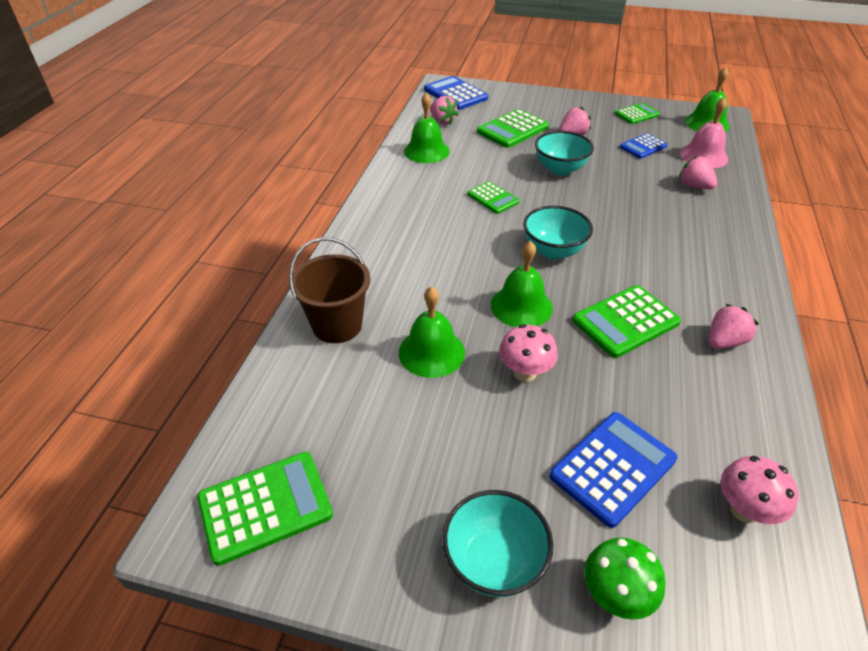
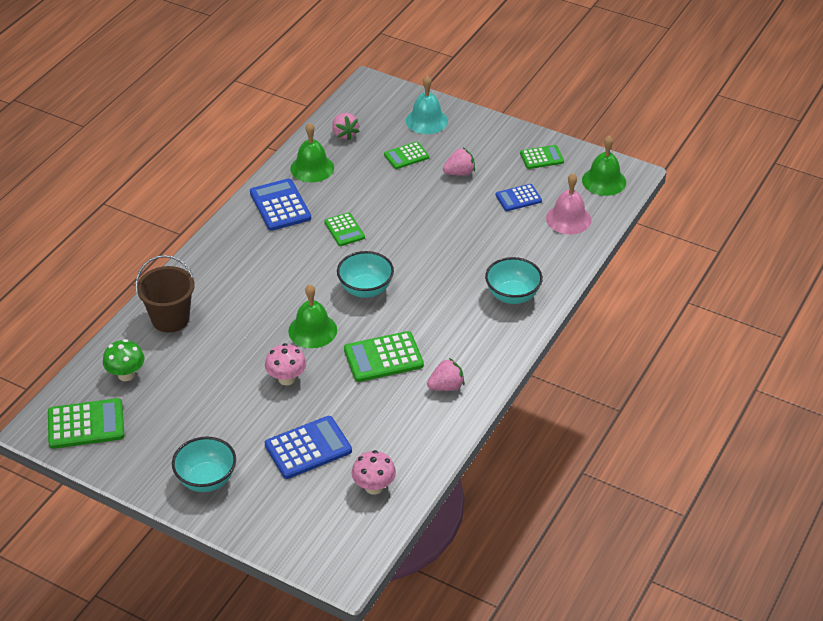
camera: 15 degrees right, 0 degrees up
green bell [399,286,465,378] -> none
blue calculator [424,76,488,110] -> blue calculator moved to [250,178,311,231]
green calculator [477,109,549,148] -> green calculator [384,142,429,169], size x0.63
turquoise bowl [535,131,594,175] -> turquoise bowl moved to [485,257,543,304]
green mushroom [585,537,665,620] -> green mushroom moved to [103,339,145,381]
pink strawberry [679,155,717,189] -> none
none -> turquoise bell [406,76,448,134]

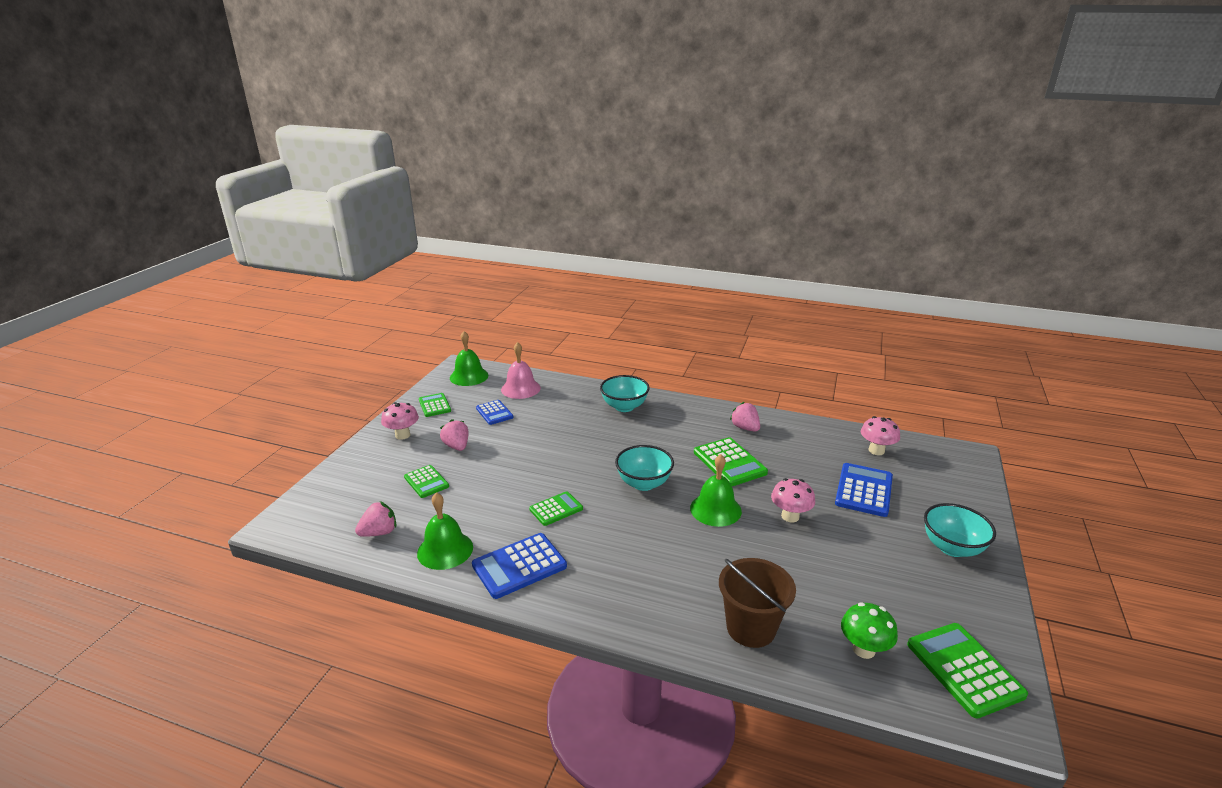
camera: 100 degrees left, 15 degrees down
blue calculator [265,416,352,479] -> blue calculator turned 60 degrees clockwise [835,463,893,517]
turquoise bell [406,76,448,134] -> none
none -> pink mushroom [381,402,419,440]

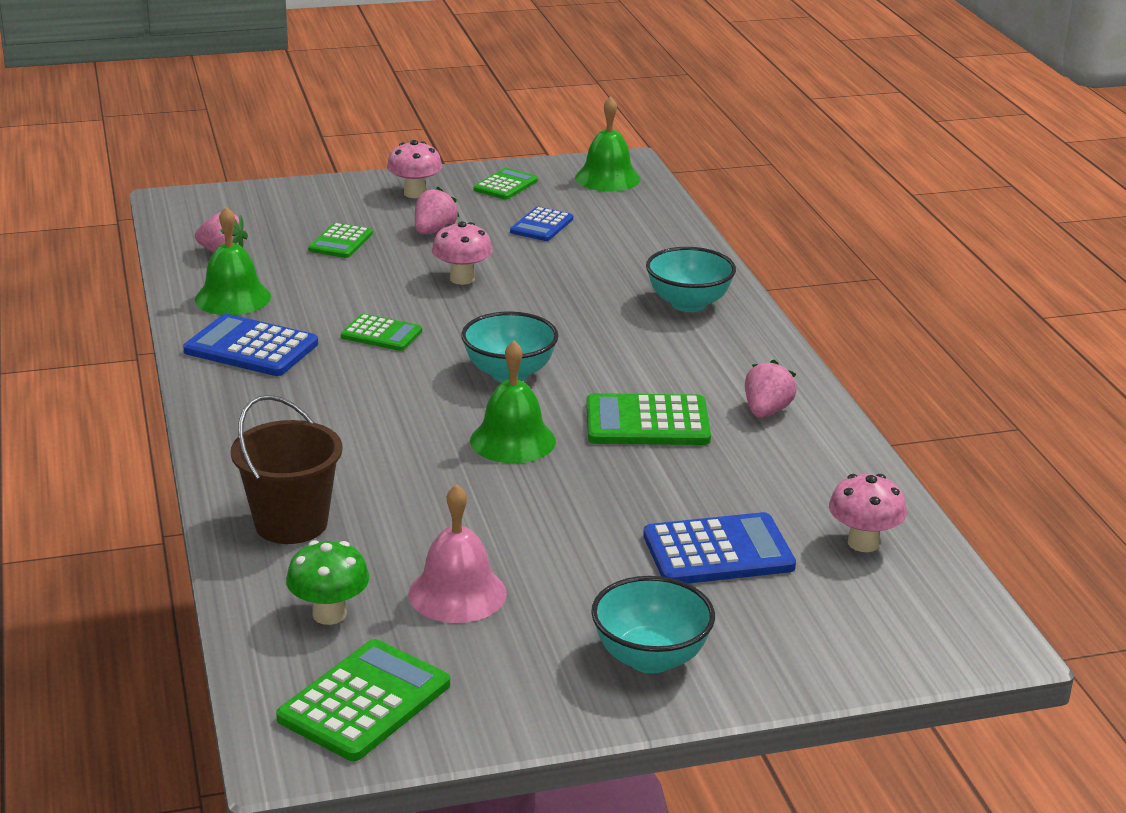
camera: 55 degrees right, 0 degrees up
pink bell [501,342,541,399] -> pink bell moved to [408,484,507,623]
green calculator [694,437,768,486] -> green calculator turned 60 degrees clockwise [586,393,711,445]
pink mushroom [771,478,815,522] -> pink mushroom moved to [432,221,493,285]

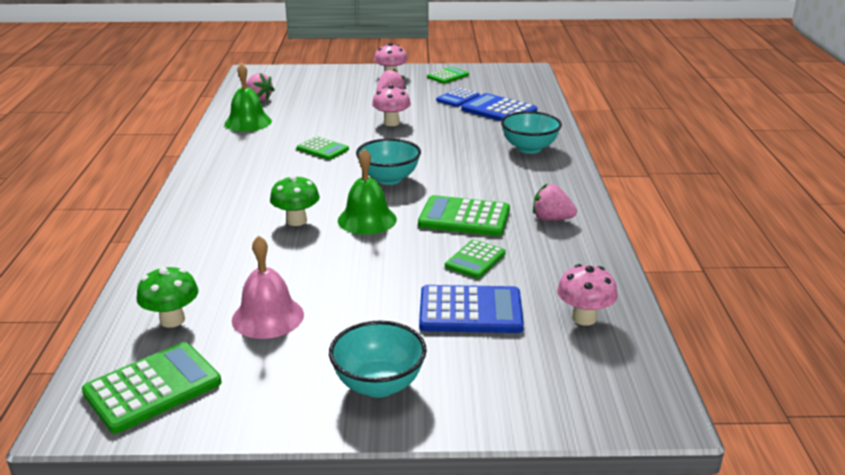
camera: 15 degrees right, 0 degrees up
blue calculator [183,314,318,376] -> blue calculator moved to [461,93,537,121]
brown bucket [231,395,342,544] -> none
green calculator [308,223,373,258] -> green calculator moved to [445,240,506,278]
green bell [575,97,641,191] -> none
pink strawberry [745,360,797,418] -> pink strawberry turned 105 degrees counterclockwise [533,184,577,220]
none -> green mushroom [270,175,320,226]

